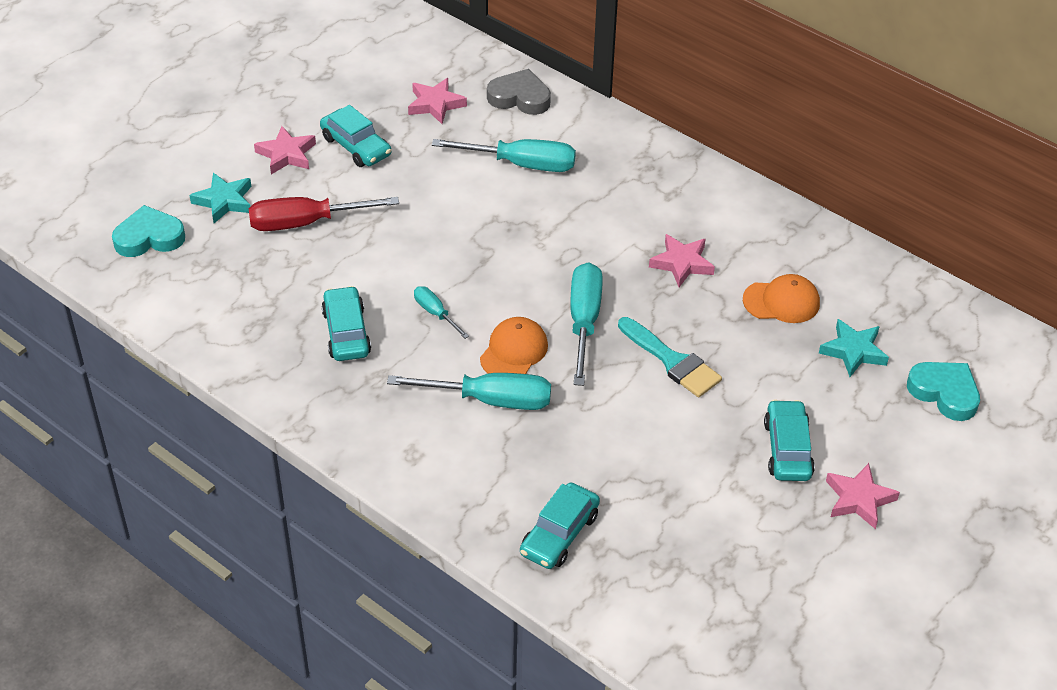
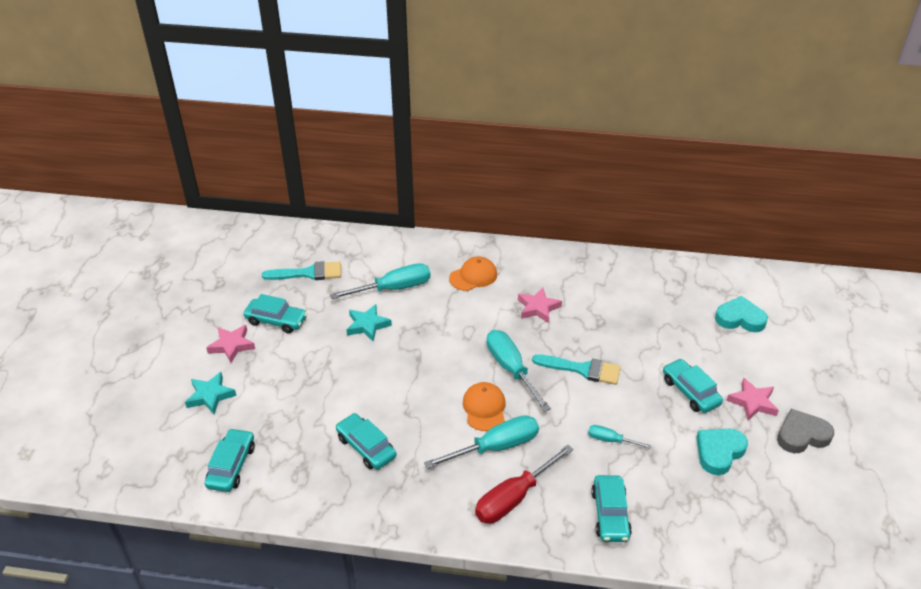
camera: 30 degrees left, 5 degrees down
turquoise heart [112,205,185,257] -> turquoise heart moved to [696,429,748,475]
red screwdriver [249,197,399,231] -> red screwdriver moved to [475,445,574,524]
pink star [408,78,467,124] -> turquoise brush [262,261,341,280]
turquoise screwdriver [414,286,469,339] -> turquoise screwdriver moved to [588,425,652,449]
grey heart [487,69,551,115] -> grey heart moved to [777,409,834,453]
orange cap [743,274,820,323] -> orange cap moved to [449,256,497,291]
turquoise star [819,319,889,377] -> turquoise star moved to [346,304,392,342]
none -> turquoise car [205,428,255,492]

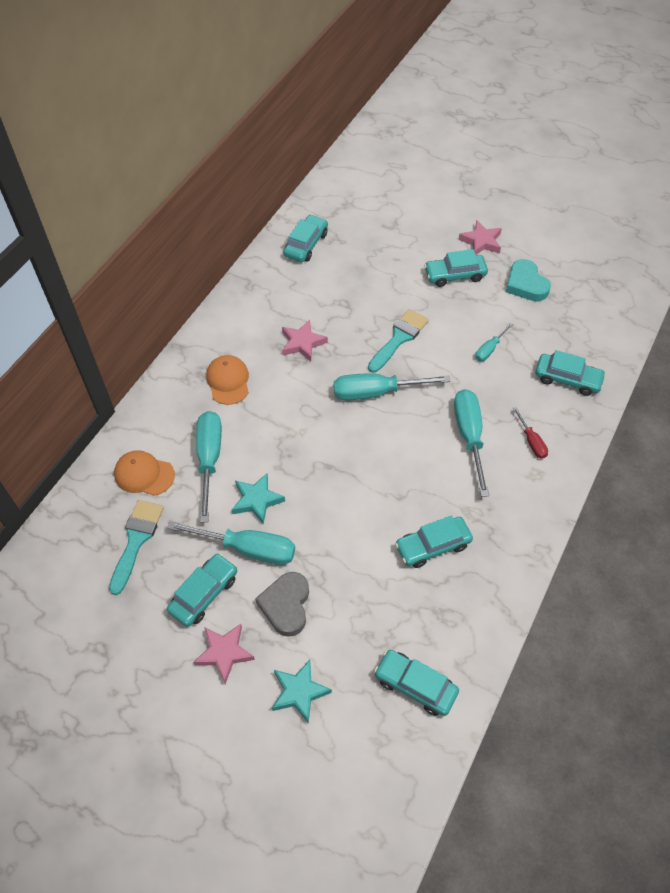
camera: 70 degrees left, 15 degrees up
orange cap [463,382,506,431] -> orange cap moved to [114,450,175,496]
red screwdriver [475,445,574,524] -> red screwdriver [513,407,548,459], size x0.52
turquoise heart [715,296,768,332] -> none
grey heart [777,409,834,453] -> grey heart moved to [255,572,309,637]
none -> turquoise screwdriver [167,521,295,565]
none -> turquoise car [284,215,328,262]

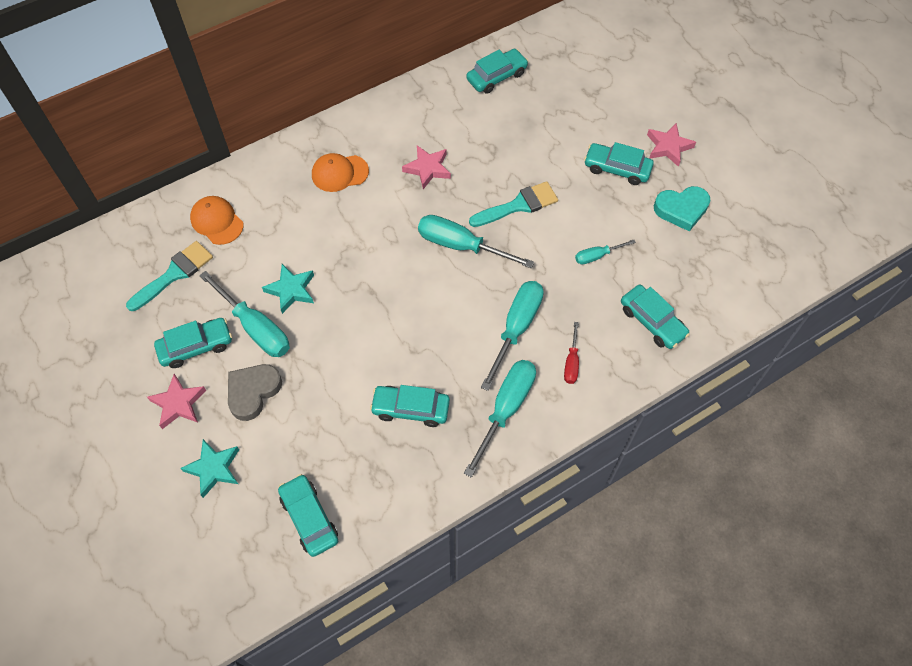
camera: 30 degrees right, 5 degrees up
turquoise screwdriver [196,411,222,523] -> turquoise screwdriver moved to [464,360,536,478]
orange cap [206,355,249,405] -> orange cap turned 120 degrees counterclockwise [312,153,369,192]
turquoise heart [506,259,551,301] -> turquoise heart turned 105 degrees counterclockwise [654,186,710,231]

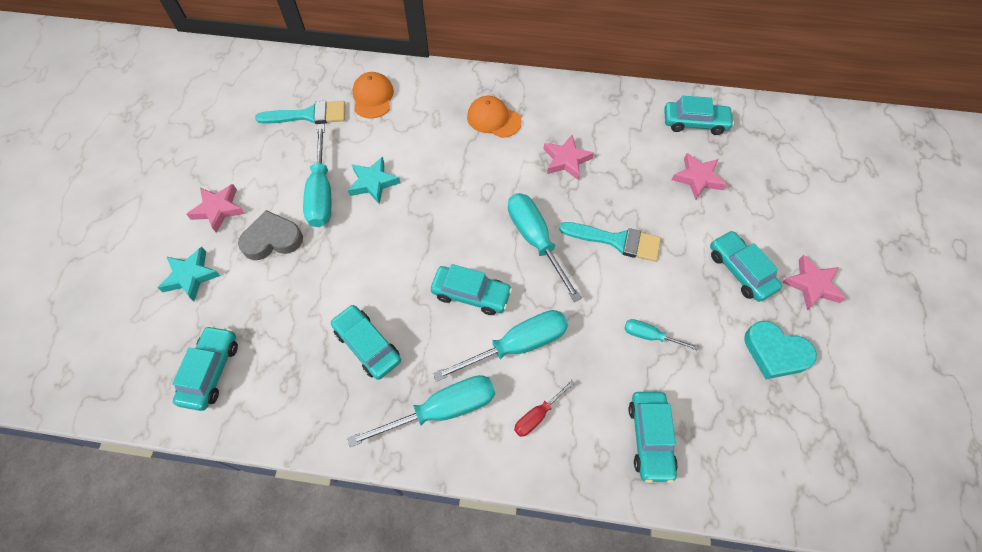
camera: 40 degrees right, 0 degrees up
turquoise car [154,318,232,368] -> turquoise car moved to [431,264,512,315]
none -> pink star [672,153,727,200]

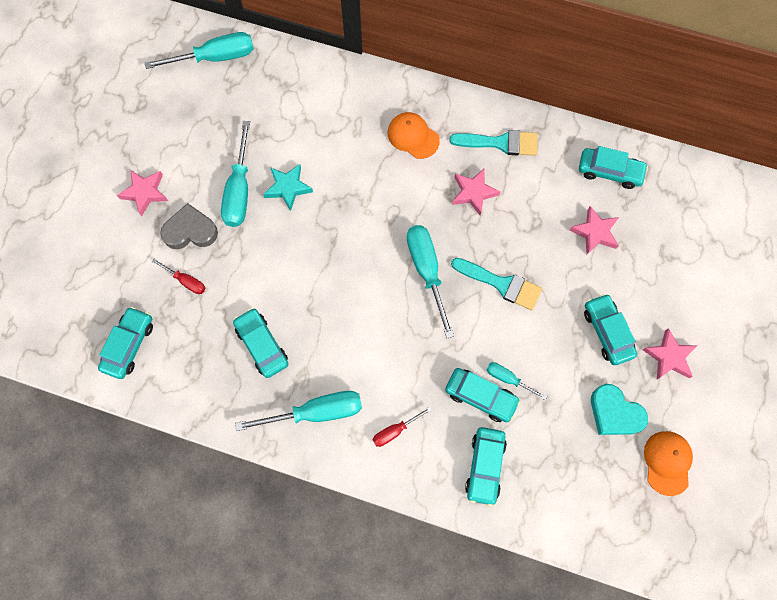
camera: 10 degrees right, 10 degrees up
turquoise star [158,247,221,301] -> none
turquoise brush [255,101,345,124] -> turquoise brush moved to [449,130,537,156]
orange cap [352,72,394,119] -> orange cap moved to [644,431,693,496]
turquoise car [431,264,512,315] -> turquoise car moved to [445,368,520,422]
turquoise screwdriver [433,310,568,382] -> turquoise screwdriver moved to [145,32,254,69]
none -> red screwdriver [152,259,206,294]

